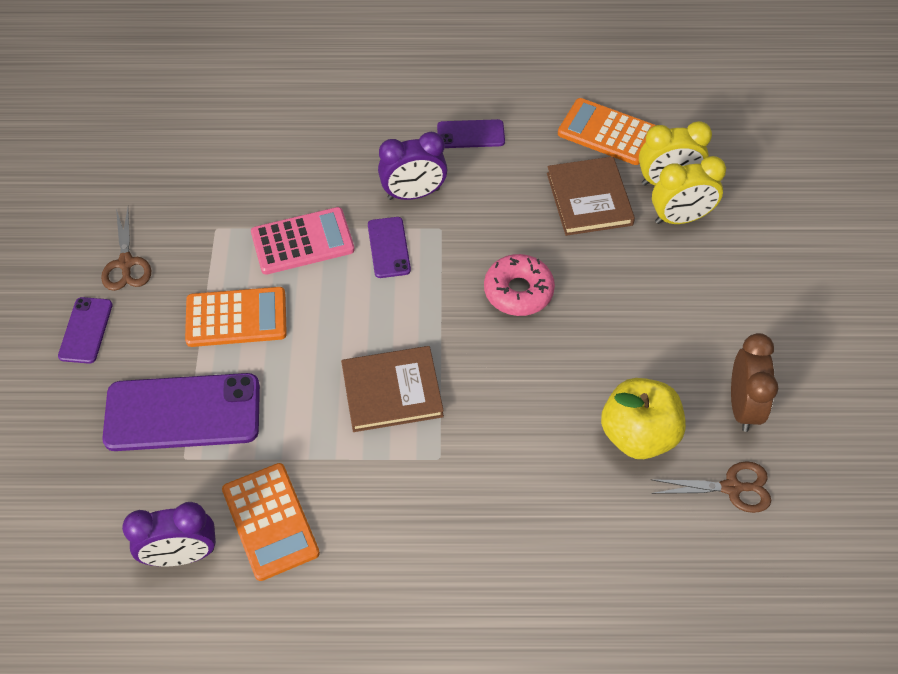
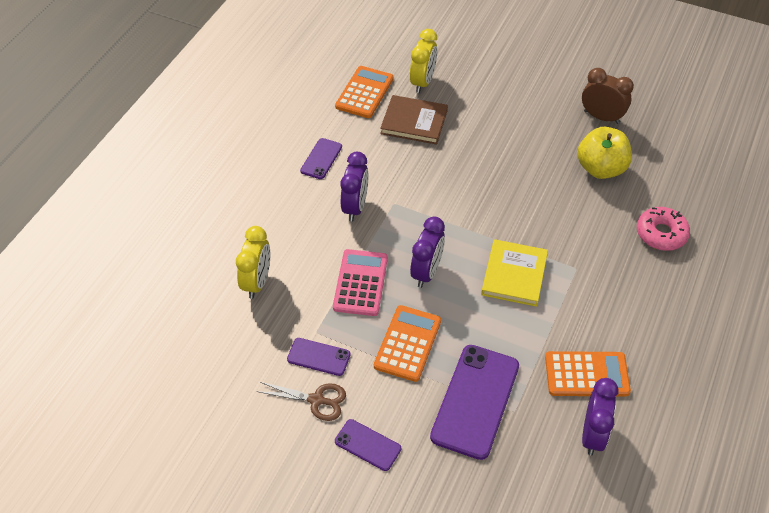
camera: 65 degrees left, 5 degrees down
brown book [341,346,444,432] -> yellow book [481,239,548,307]
purple phone [368,217,411,278] -> purple phone moved to [287,338,350,376]
pink donut [484,254,555,316] -> pink donut moved to [637,207,690,251]
orange calculator [558,98,656,165] -> orange calculator turned 150 degrees clockwise [335,66,394,118]
brown scissors [651,461,771,513] -> none
yellow clock [652,156,726,224] -> yellow clock moved to [236,226,270,299]
none -> purple clock [410,217,445,288]

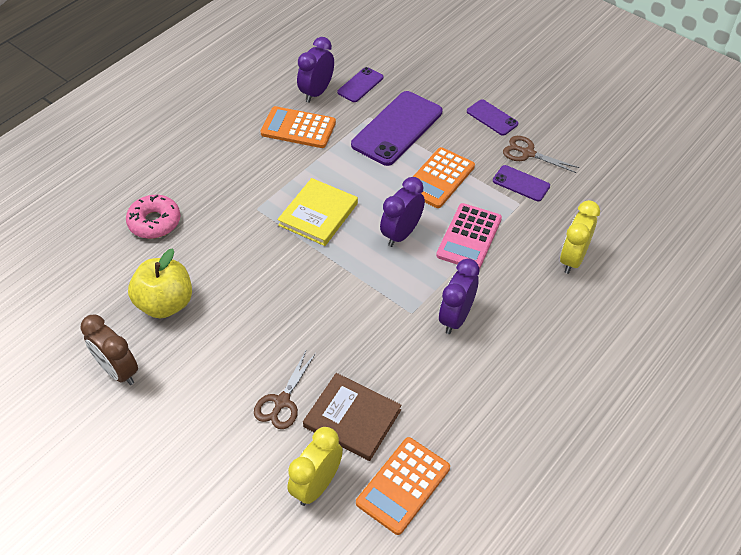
camera: 165 degrees left, 0 degrees up
purple phone [300,138,342,179] -> purple phone moved to [337,67,383,102]
none -> brown scissors [254,351,316,429]

